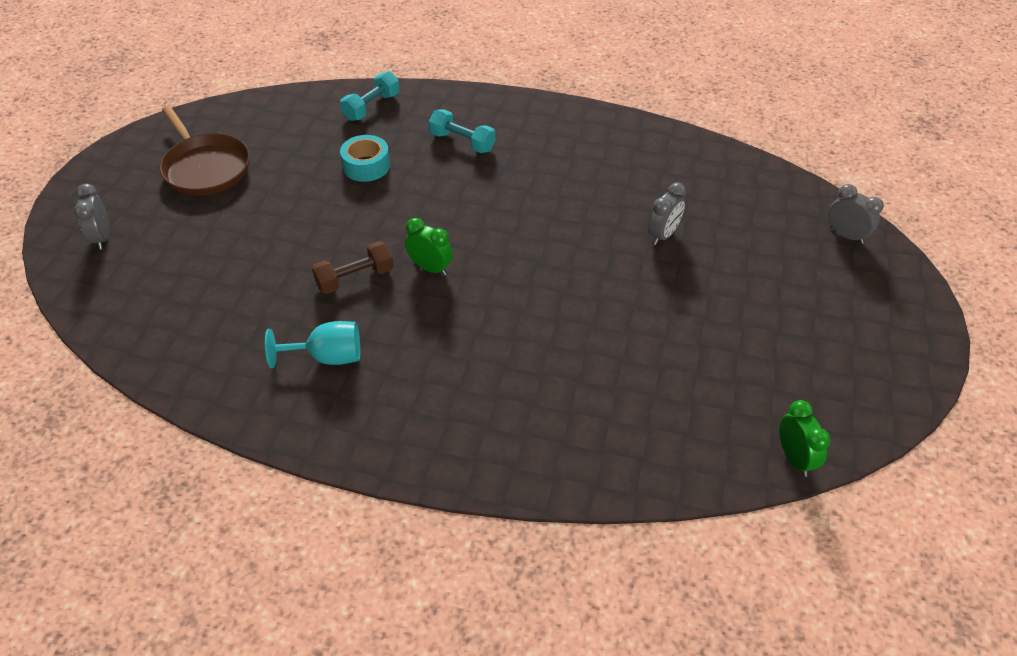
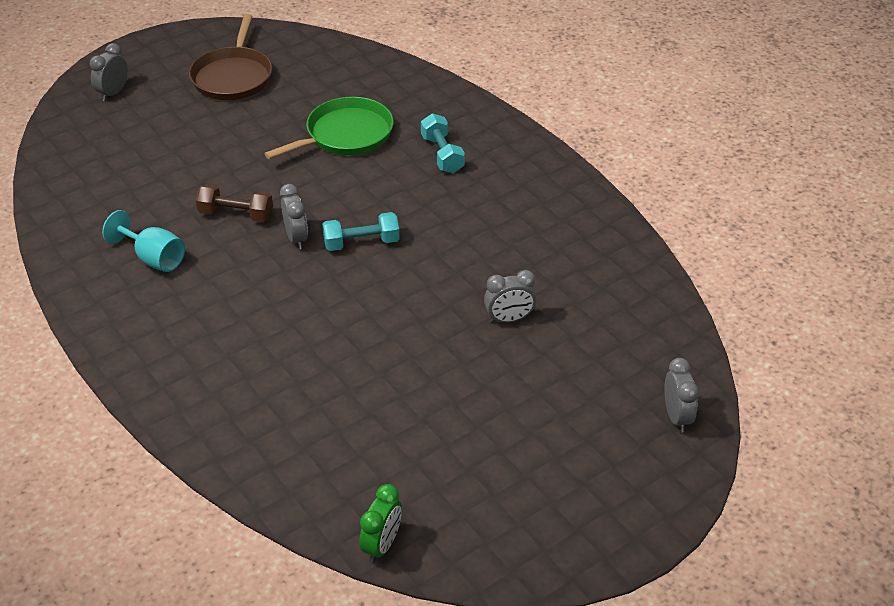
camera: 40 degrees right, 5 degrees down
turquoise dumbbell [340,71,400,121] -> turquoise dumbbell moved to [322,212,400,251]
turquoise tape [340,135,390,182] -> green pan [264,97,394,159]
green clock [405,218,453,276] -> grey clock [280,184,308,249]

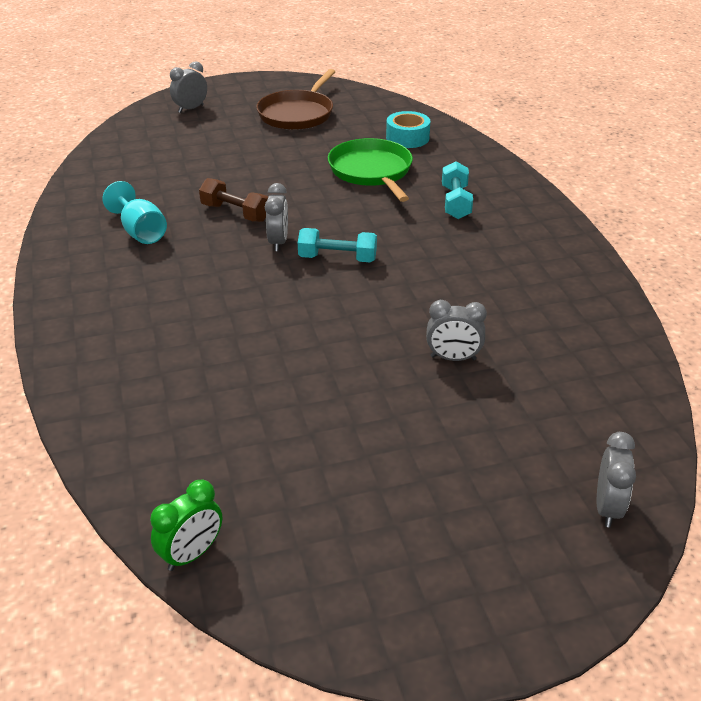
camera: 20 degrees right, 5 degrees down
green pan [264,97,394,159] -> green pan turned 90 degrees counterclockwise [328,138,413,202]
none -> turquoise tape [386,111,430,148]

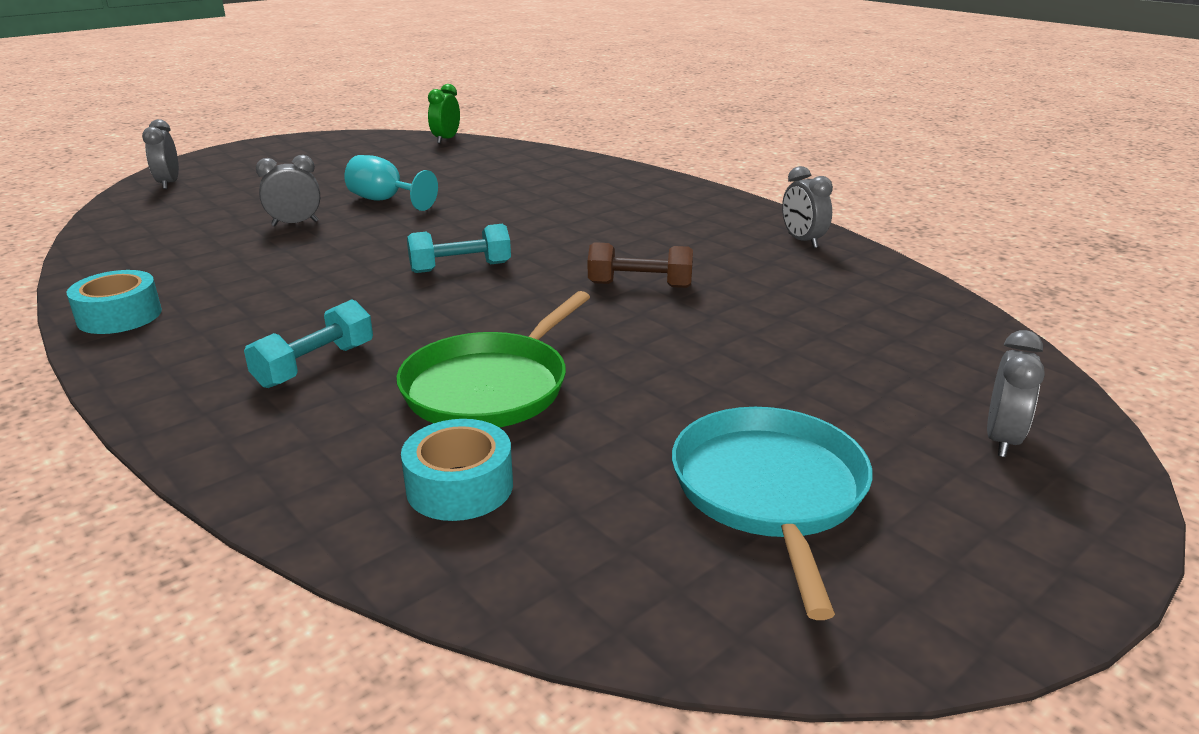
camera: 155 degrees right, 10 degrees down
turquoise goblet [102,181,167,244] -> turquoise goblet moved to [344,155,438,211]
brown pan [256,69,335,130] -> turquoise pan [672,407,872,620]
grey clock [265,183,288,251] -> grey clock moved to [782,166,833,248]
green pan [328,138,413,202] -> green pan turned 75 degrees clockwise [396,291,590,428]
turquoise dumbbell [442,161,473,219] -> turquoise dumbbell turned 60 degrees clockwise [244,299,373,388]
none -> turquoise tape [66,270,162,334]

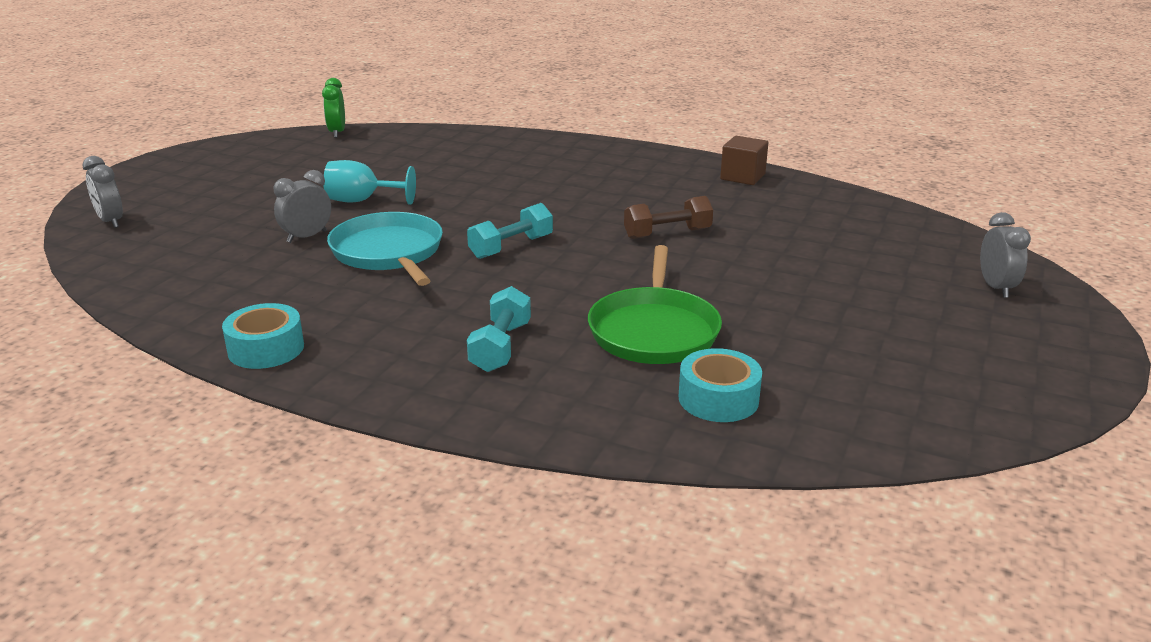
camera: 25 degrees left, 0 degrees up
turquoise pan [672,407,872,620] -> turquoise pan moved to [327,212,443,286]
grey clock [782,166,833,248] -> brown cube [720,136,768,185]

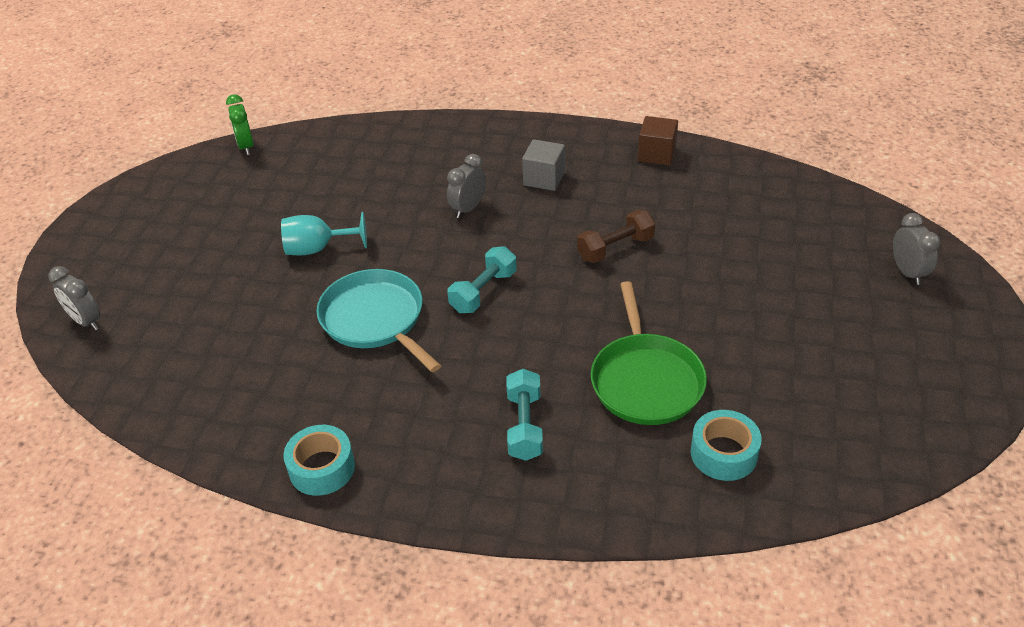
camera: 10 degrees left, 15 degrees up
grey clock [273,170,331,243] -> grey clock moved to [447,154,486,218]
none -> grey cube [522,139,565,191]

